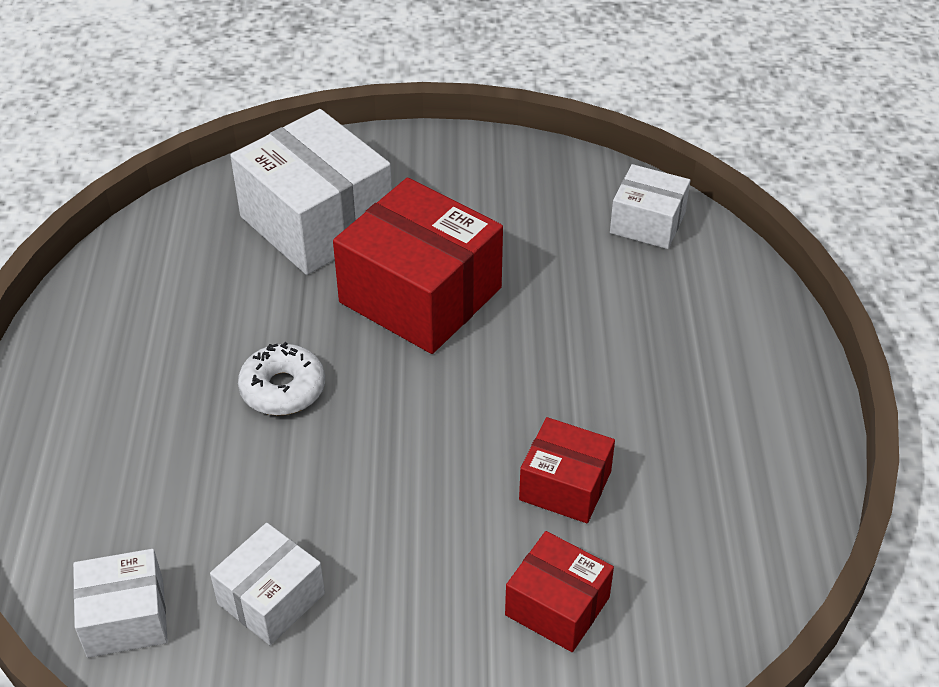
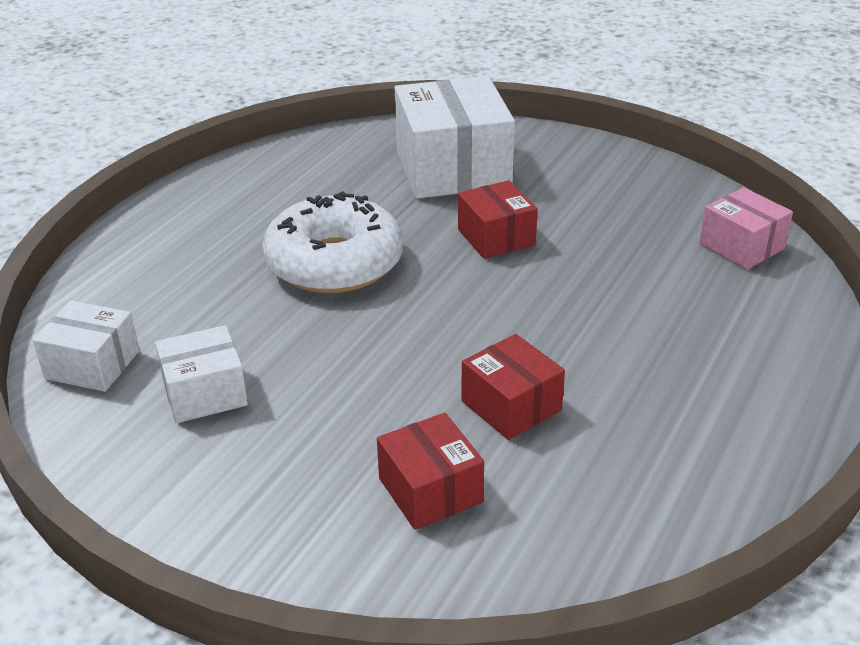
camera: 30 degrees right, 10 degrees down
white donut [238,342,325,415] -> white donut [262,191,403,293], size x1.79
red box [333,178,503,354] -> red box [458,180,538,259], size x0.54
white box [610,164,690,249] -> pink box [699,187,793,270]

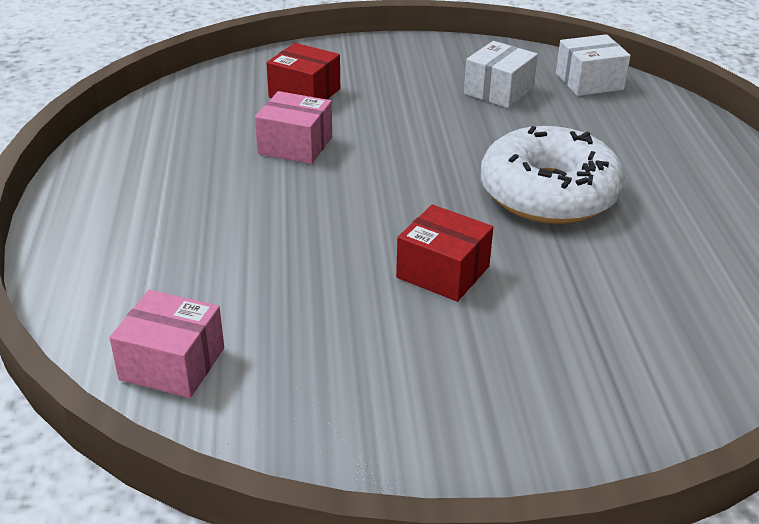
camera: 145 degrees right, 0 degrees up
white box [395,76,515,199] -> none
red box [462,334,565,440] -> pink box [255,91,332,164]

